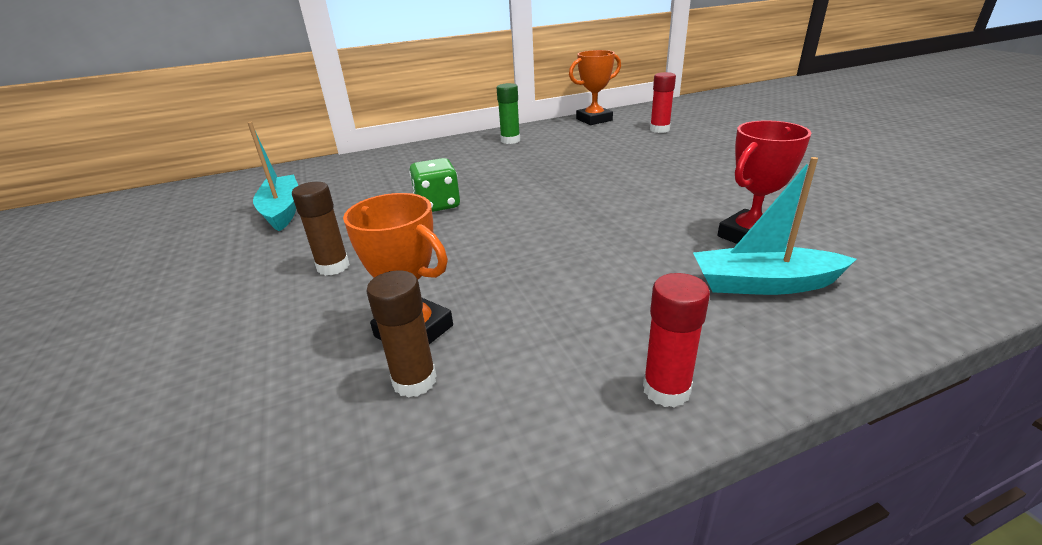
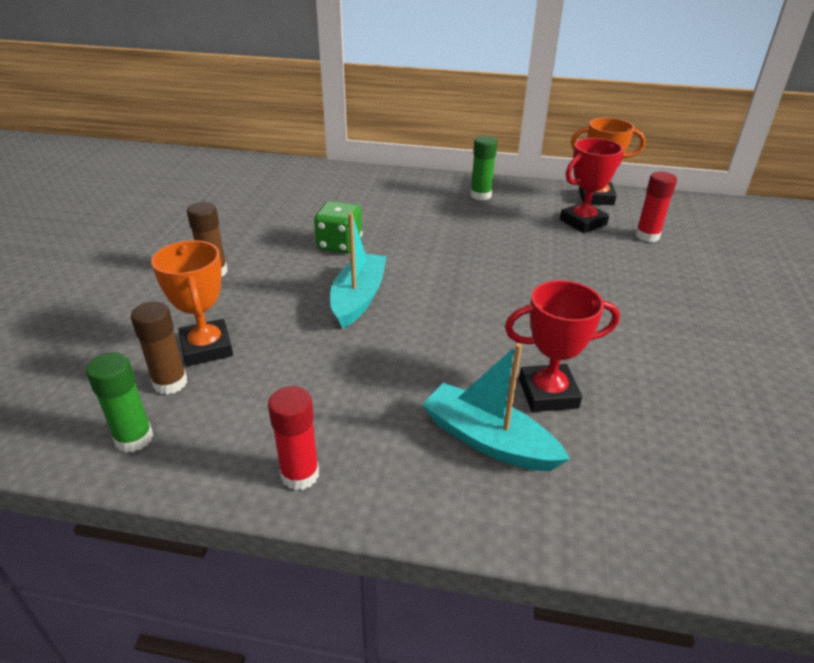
camera: 30 degrees right, 5 degrees up
turquoise boat [247,122,298,231] -> turquoise boat moved to [330,213,387,329]
none -> green glue stick [86,352,154,452]
none -> red trophy [560,138,623,233]

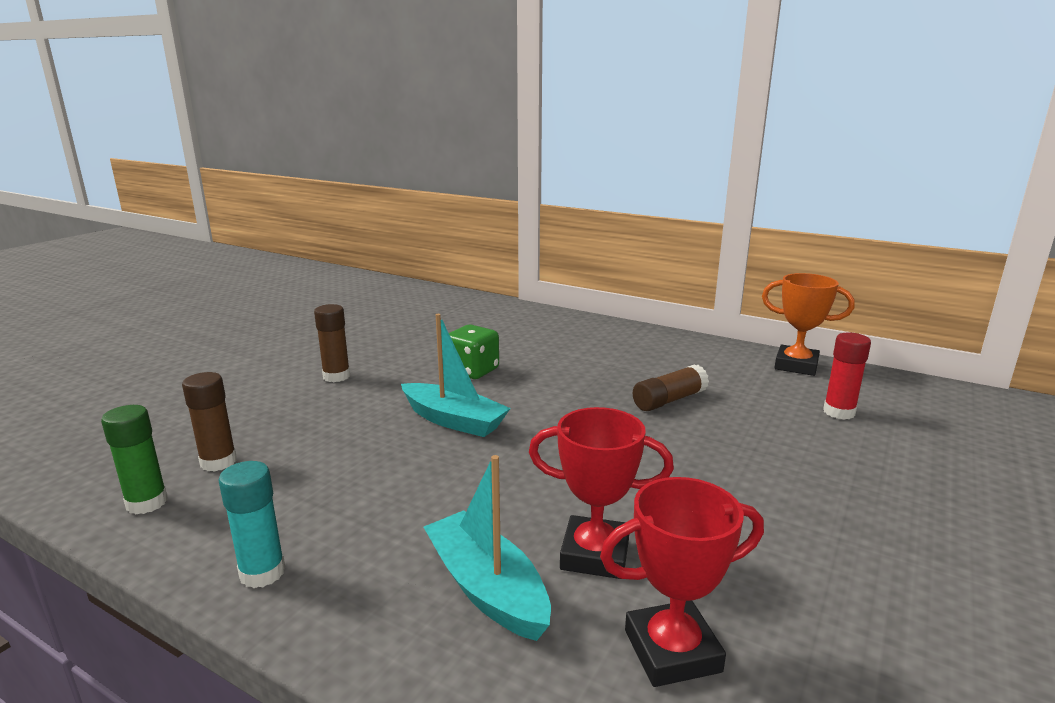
camera: 20 degrees right, 15 degrees down
orange trophy [151,240,233,366] -> none
red glue stick [268,386,319,490] -> turquoise glue stick [218,461,285,588]
turquoise boat [330,213,387,329] -> turquoise boat turned 90 degrees clockwise [401,314,511,437]
green glue stick [470,136,497,200] -> none
red trophy [560,138,623,233] -> red trophy moved to [600,477,764,687]
none -> brown glue stick [633,365,709,411]

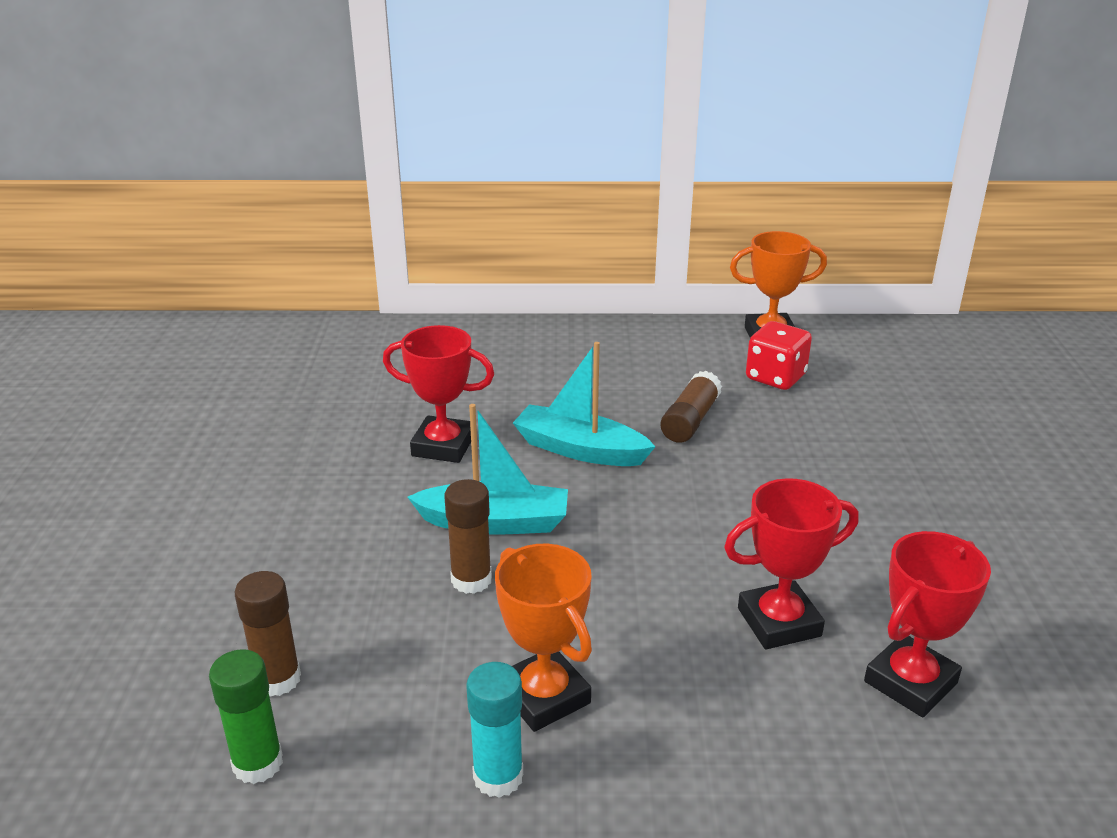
camera: 30 degrees left, 10 degrees up
brown glue stick [314,304,350,382] -> brown glue stick moved to [444,479,492,594]
turquoise boat [424,455,551,641] -> turquoise boat moved to [513,342,656,466]
green dice [449,325,499,379] -> red trophy [383,325,494,463]
red glue stick [823,332,871,420] -> none
none -> orange trophy [495,544,592,732]
none -> red dice [746,321,812,390]

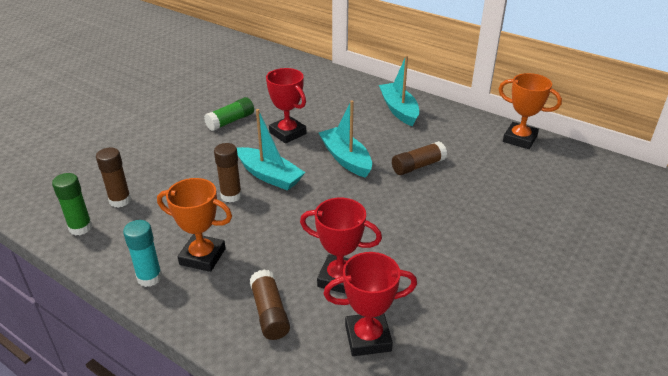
camera: 35 degrees right, 5 degrees up
orange trophy [495,544,592,732] -> orange trophy turned 75 degrees counterclockwise [157,178,232,272]
red dice [746,321,812,390] -> none
none -> green glue stick [204,97,254,131]
none -> brown glue stick [250,269,290,340]
none -> turquoise boat [379,55,419,126]

